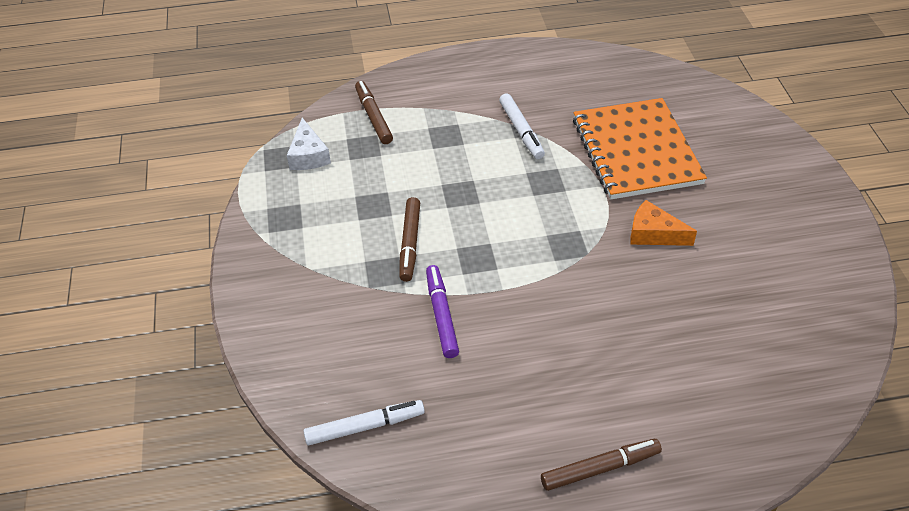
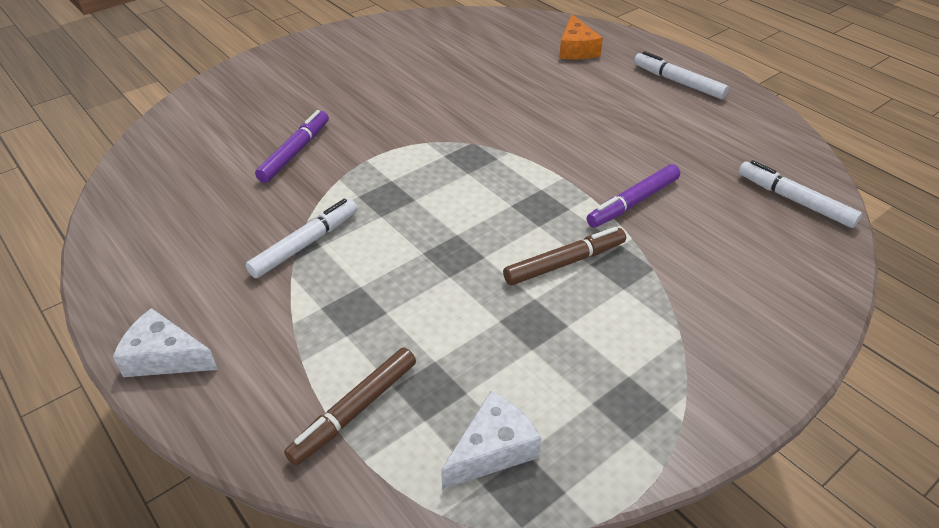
camera: 120 degrees left, 5 degrees down
brown marker [541,439,662,491] -> white marker [634,51,729,99]
orange notebook [573,98,707,199] -> purple marker [255,110,329,183]
orange cheese [630,200,697,246] -> orange cheese moved to [559,14,603,59]
none -> white cheese [113,308,218,377]

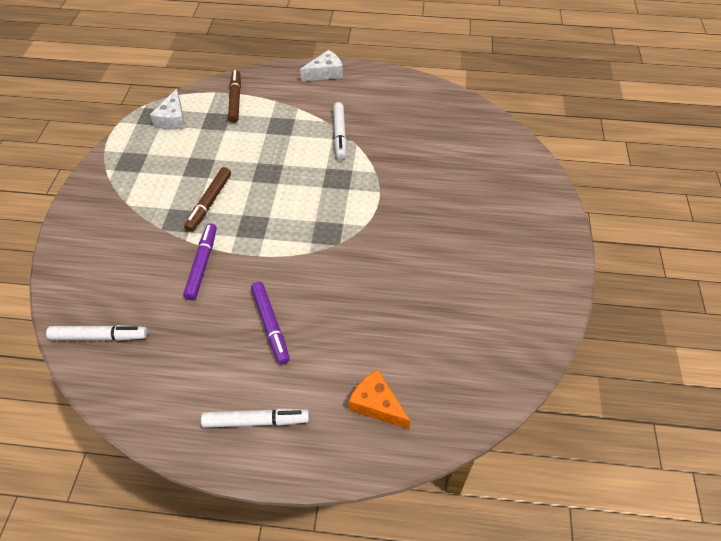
camera: 135 degrees right, 10 degrees up
purple marker [255,110,329,183] -> purple marker moved to [251,282,290,364]

